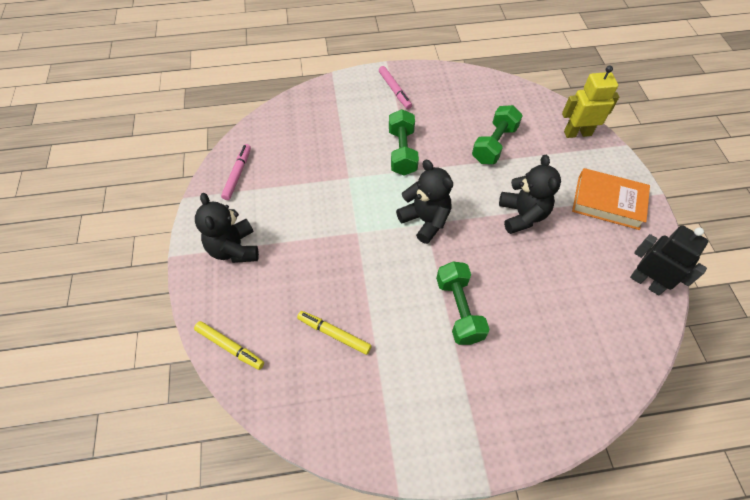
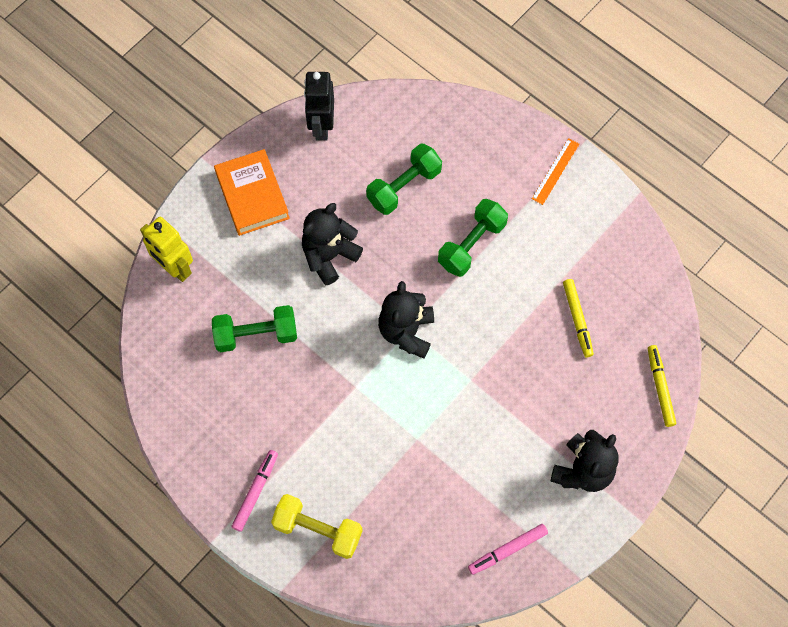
camera: 130 degrees left, 10 degrees up
green dumbbell [389,109,419,176] -> green dumbbell moved to [366,144,442,215]
none -> yellow dumbbell [271,494,363,559]
none -> orange ruler [532,138,579,205]

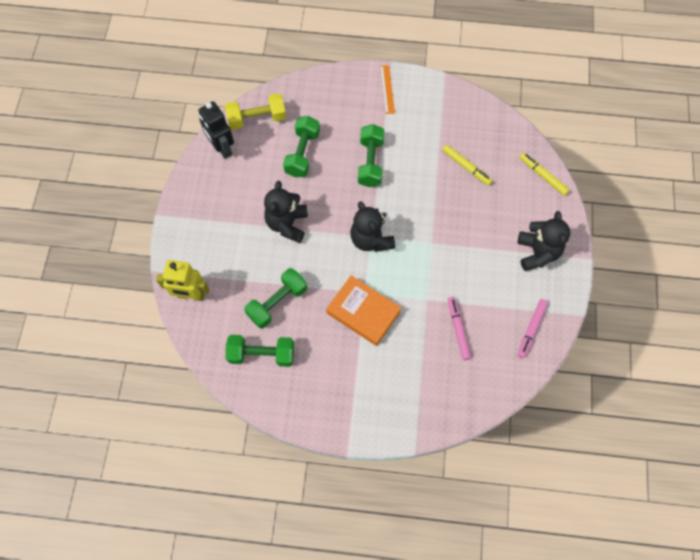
camera: 35 degrees left, 0 degrees up
orange book [214,149,290,236] -> orange book moved to [326,275,401,346]
pink marker [232,450,278,532] -> pink marker moved to [448,297,471,360]
yellow dumbbell [271,494,363,559] -> yellow dumbbell moved to [225,93,286,130]
none -> green dumbbell [226,335,294,367]

